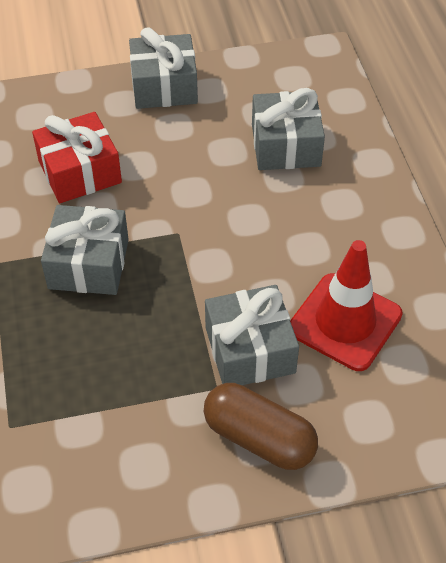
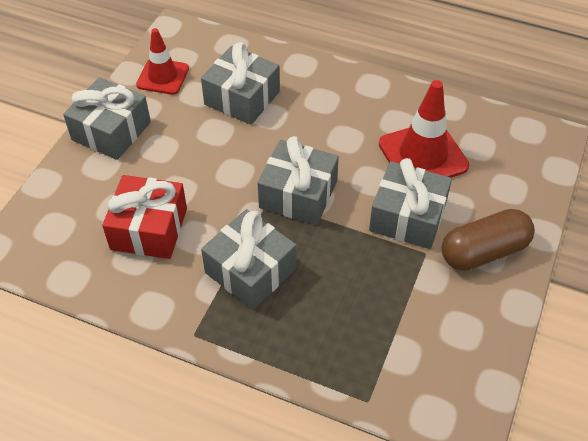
camera: 55 degrees left, 0 degrees up
none -> red traffic cone [136,28,189,95]
none -> grey gift [258,136,339,225]

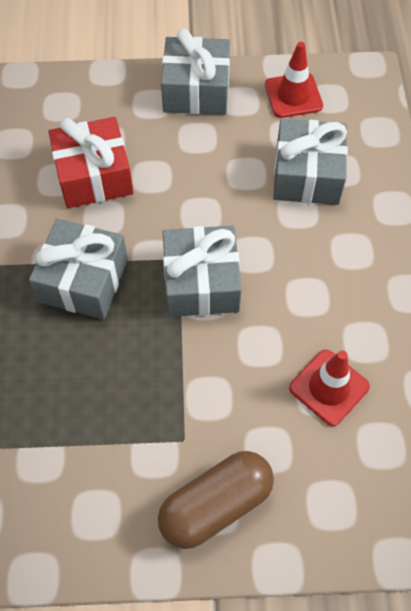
camera: 65 degrees right, 10 degrees up
grey gift [369,158,452,249] -> none
red traffic cone [379,80,470,178] -> red traffic cone [289,349,370,426], size x0.66
brown capsule [442,209,535,271] -> brown capsule turned 75 degrees counterclockwise [158,451,274,549]

